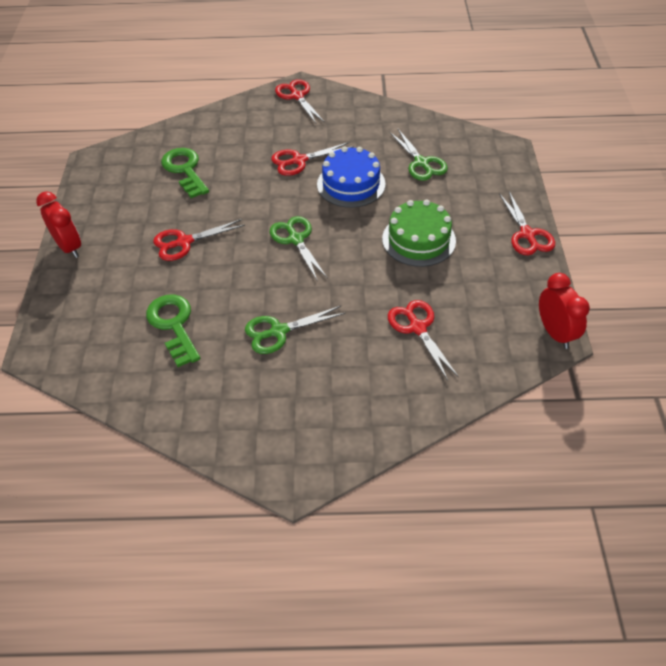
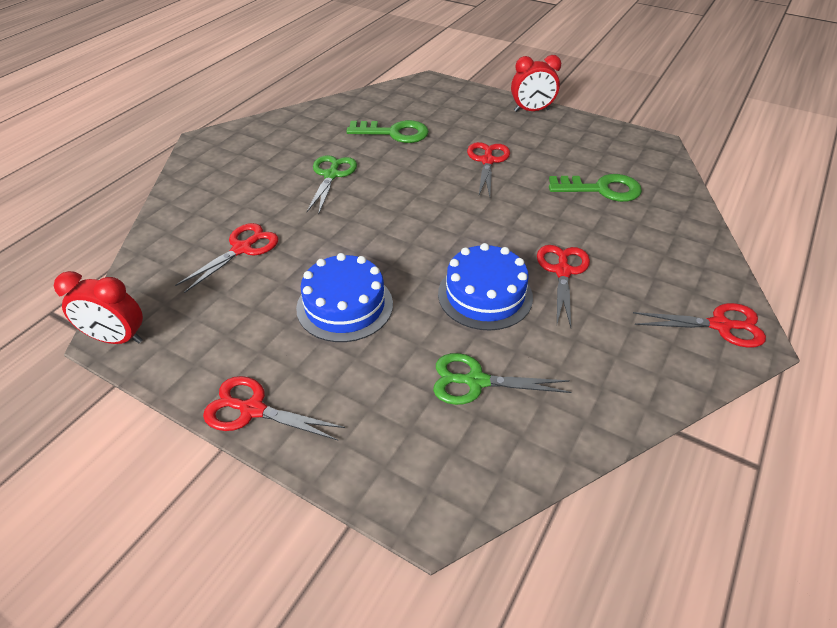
camera: 120 degrees right, 5 degrees down
green scissors [270,216,328,282] -> none
green cake [382,199,456,267] -> blue cake [296,253,393,342]
red scissors [388,300,459,380] -> red scissors turned 60 degrees counterclockwise [175,223,278,293]

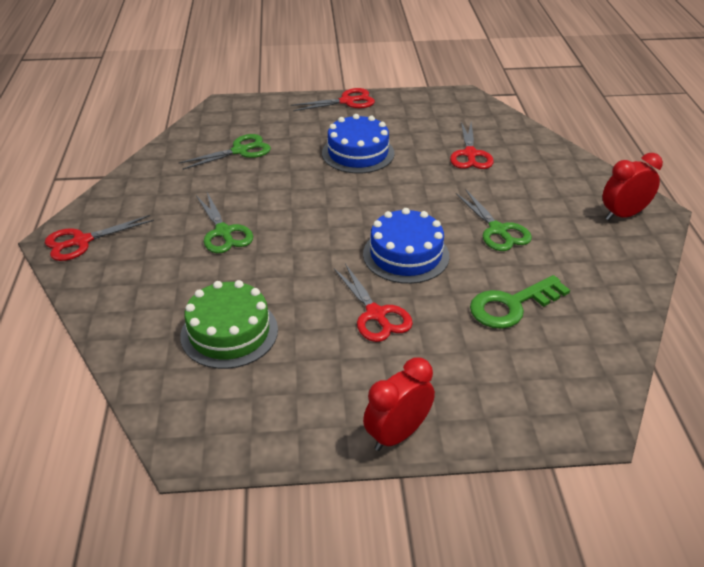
camera: 145 degrees right, 5 degrees down
red clock [54,271,143,344] -> red clock moved to [602,153,663,220]
blue cake [438,243,533,330] -> blue cake moved to [363,208,449,284]
red scissors [537,245,590,328] -> green scissors [196,192,253,253]
green key [549,174,642,202] -> green cake [180,280,278,369]

